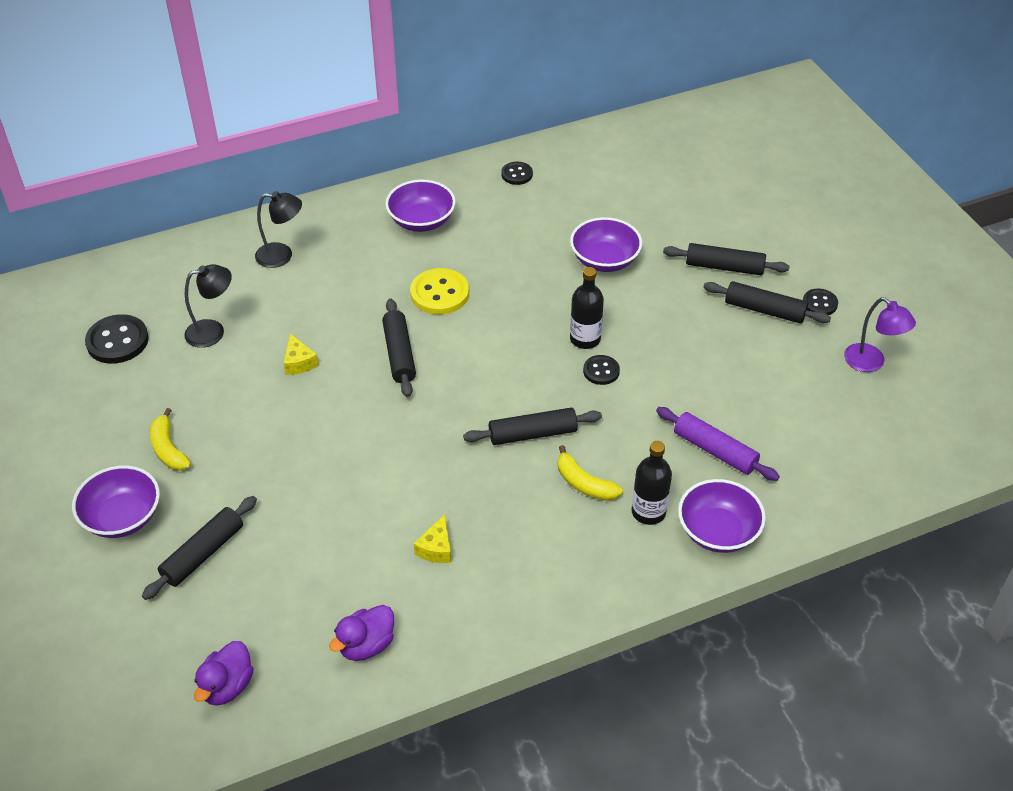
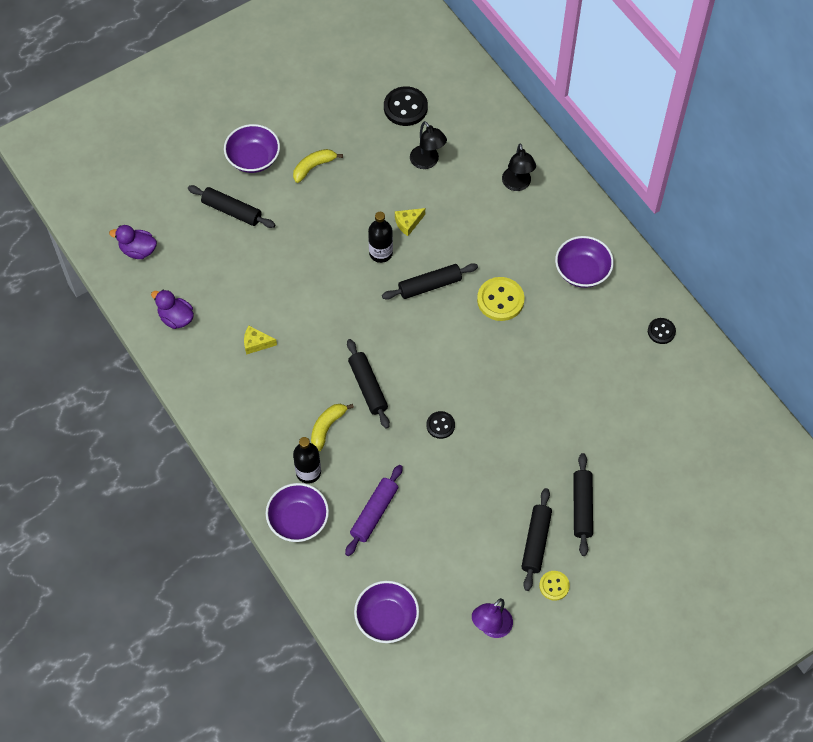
camera: 80 degrees right, 15 degrees up
purple bowl [570,217,642,272] -> purple bowl moved to [354,581,419,643]
black bottle [570,267,604,349] -> black bottle moved to [368,212,393,263]
black button [803,289,838,315] -> yellow button [539,571,570,601]

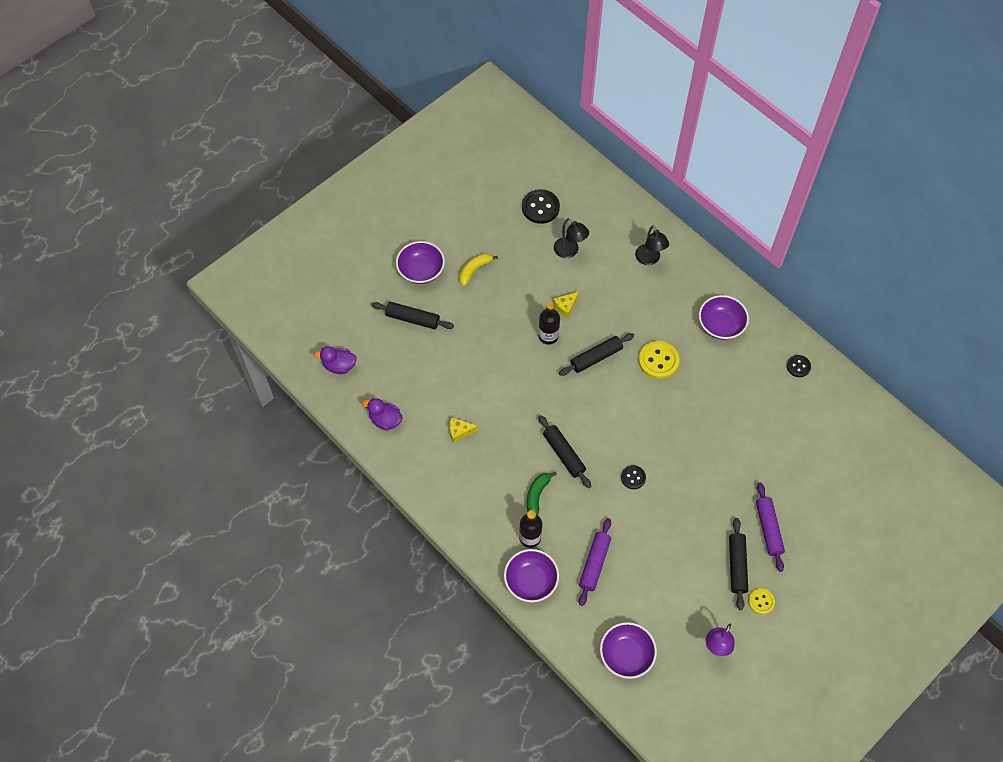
camera: 10 degrees left, 0 degrees up
yellow banana [311,404,354,451] -> green banana [526,471,557,515]
black rolling pin [573,453,593,556] -> purple rolling pin [756,482,785,572]

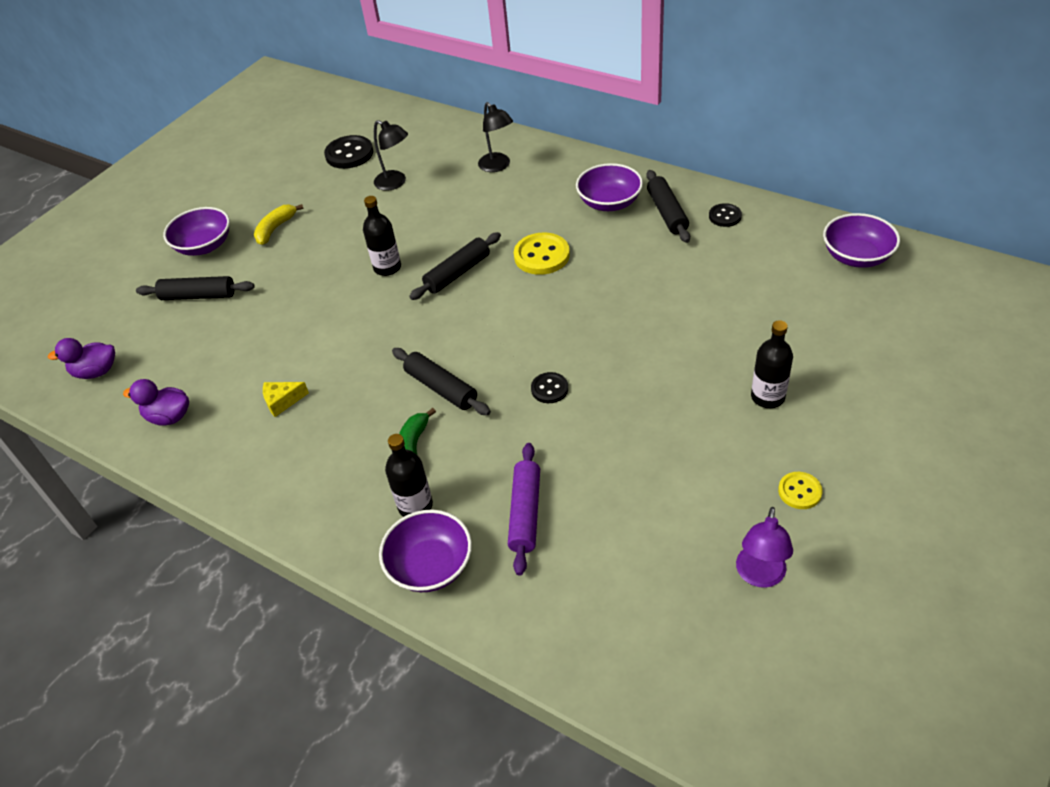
camera: 10 degrees left, 15 degrees down
yellow cheese [553,292,579,318] -> none
purple bowl [600,622,657,679] -> purple bowl moved to [823,213,900,268]
black rolling pin [729,518,748,610] -> black rolling pin moved to [646,170,690,243]
purple rolling pin [756,482,785,572] -> black bottle [751,320,793,408]

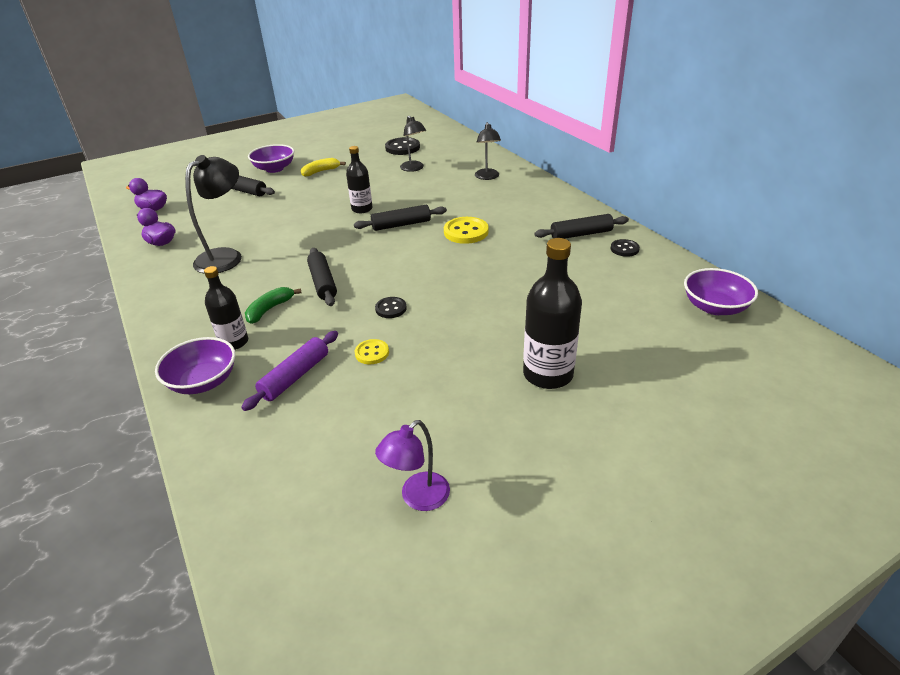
camera: 25 degrees right, 10 degrees down
yellow cheese [263,382,309,417] -> black lamp [185,155,242,274]
purple bowl [576,163,643,211] -> none
black rolling pin [646,170,690,243] -> black rolling pin turned 60 degrees clockwise [534,214,629,239]
black bottle [751,320,793,408] -> black bottle [523,238,582,389], size x1.58
yellow button [778,472,822,509] -> yellow button moved to [355,339,389,364]

